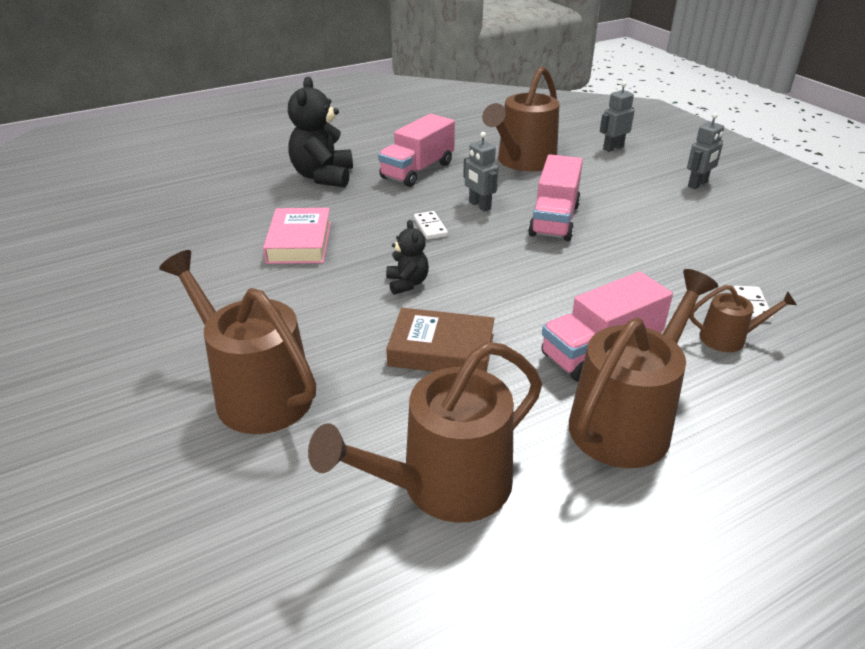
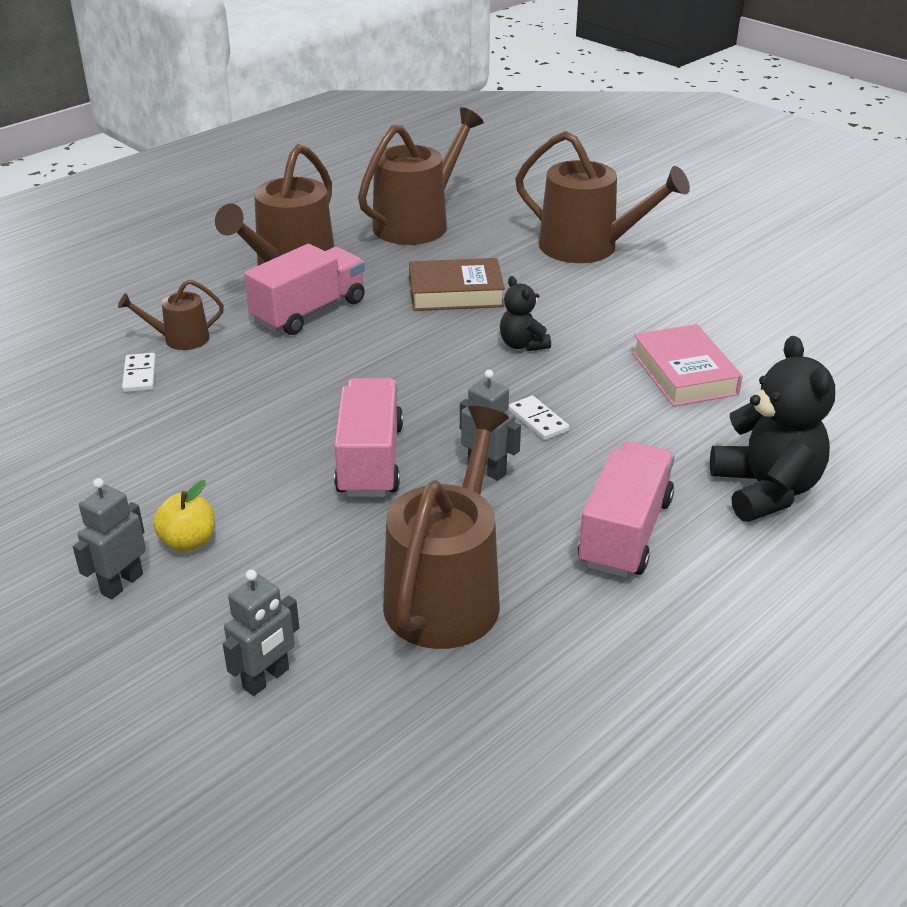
camera: 165 degrees right, 0 degrees up
none -> yellow apple [153,480,215,552]

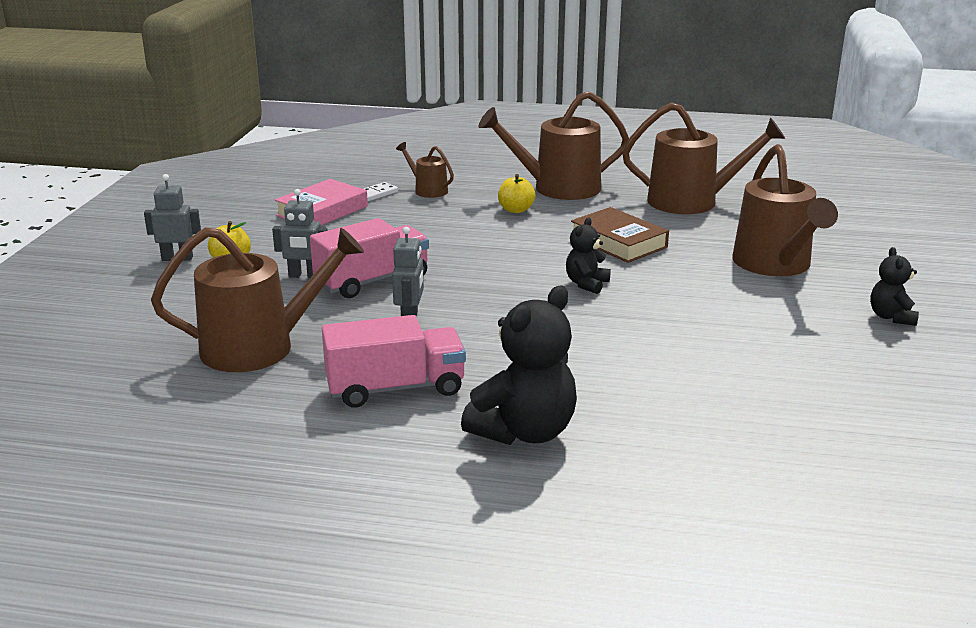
camera: 55 degrees right, 10 degrees down
grey robot [223,570,300,696] -> grey robot moved to [272,189,328,278]
pink truck [244,244,365,335] -> yellow apple [498,174,536,213]
white domino [508,396,569,440] -> none
pink book [632,324,743,406] -> pink book moved to [275,179,368,225]
none -> black teddy bear [870,247,919,326]

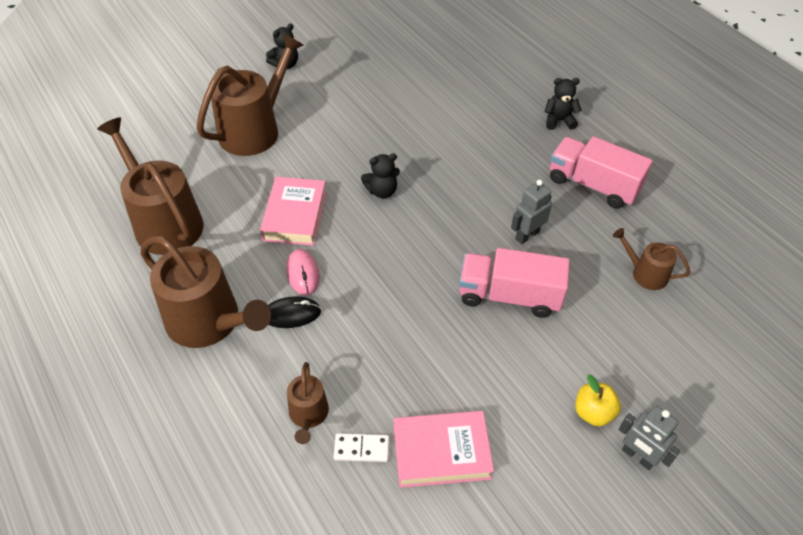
camera: 135 degrees left, 25 degrees up
brown watering can [151,227,364,372] -> brown watering can [613,228,690,290], size x0.50
grey robot [272,189,328,278] -> none
black teddy bear [461,286,577,445] -> black teddy bear [544,78,582,130], size x0.54
yellow apple [498,174,536,213] -> black mouse [268,296,321,328]
brown book [571,207,669,263] -> pink book [260,177,326,246]
none -> pink mouse [286,249,320,295]

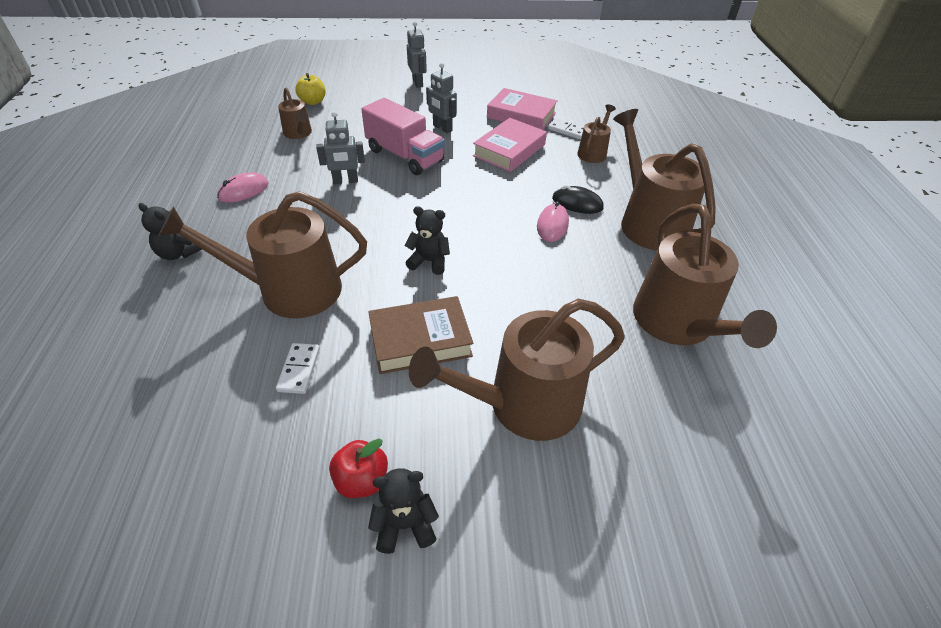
camera: 150 degrees left, 5 degrees down
pink book [260,177,326,246] -> pink book moved to [473,118,547,172]
pink truck [550,136,653,208] -> pink mouse [217,172,269,203]
yellow apple [575,375,621,427] -> yellow apple moved to [296,73,326,105]
none -> brown watering can [158,191,367,318]
none -> white domino [276,343,320,394]
none -> red apple [329,438,388,498]
none -> brown book [368,296,473,374]
none -> grey robot [426,63,457,133]

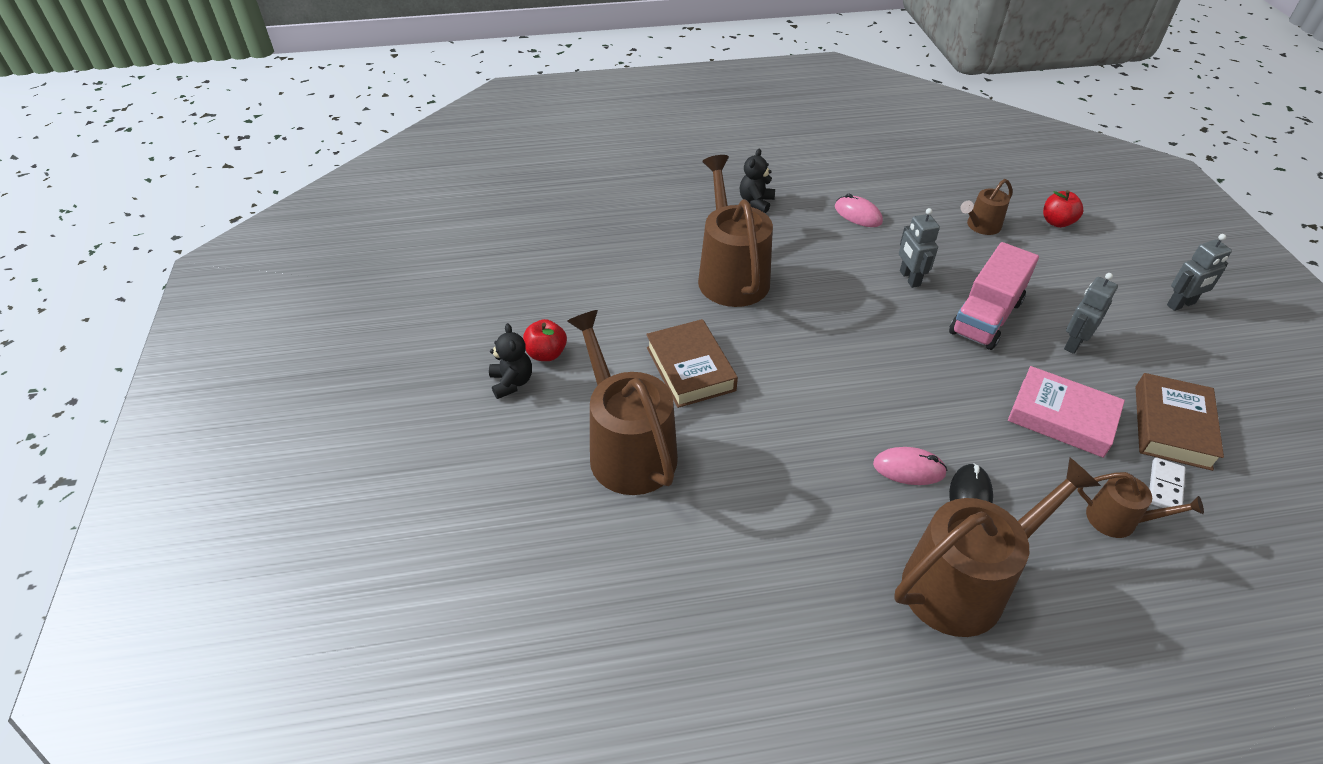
camera: 85 degrees right, 0 degrees up
white domino [276,343,320,394] -> none
yellow apple [296,73,326,105] -> red apple [1043,190,1083,228]
black teddy bear [404,206,450,275] -> none
pink book [487,88,558,130] -> brown book [1136,373,1224,471]
brown watering can [633,204,777,348] -> none

